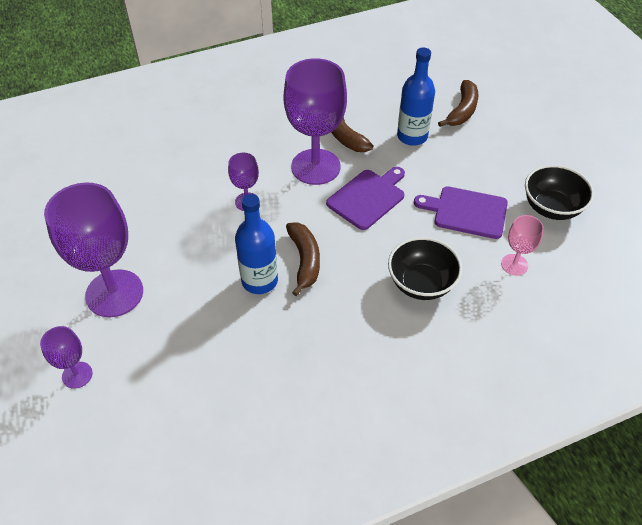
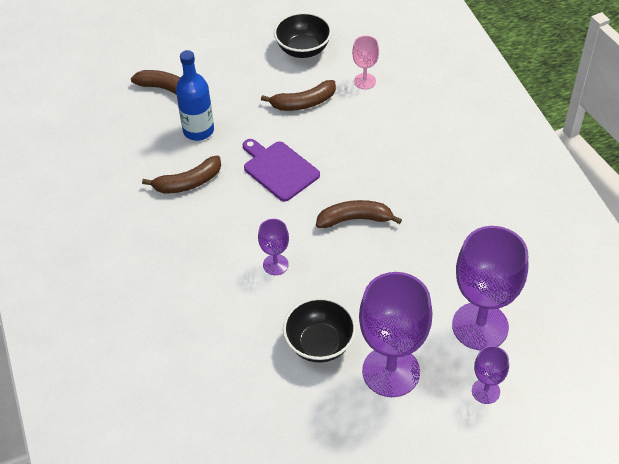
camera: 85 degrees left, 0 degrees up
blue bottle [235,194,278,294] -> none
purple goblet [284,58,347,185] -> purple goblet moved to [452,226,528,350]
black bowl [388,237,462,300] -> black bowl moved to [283,297,356,362]
purple cutting board [414,186,508,239] -> brown banana [261,80,336,111]

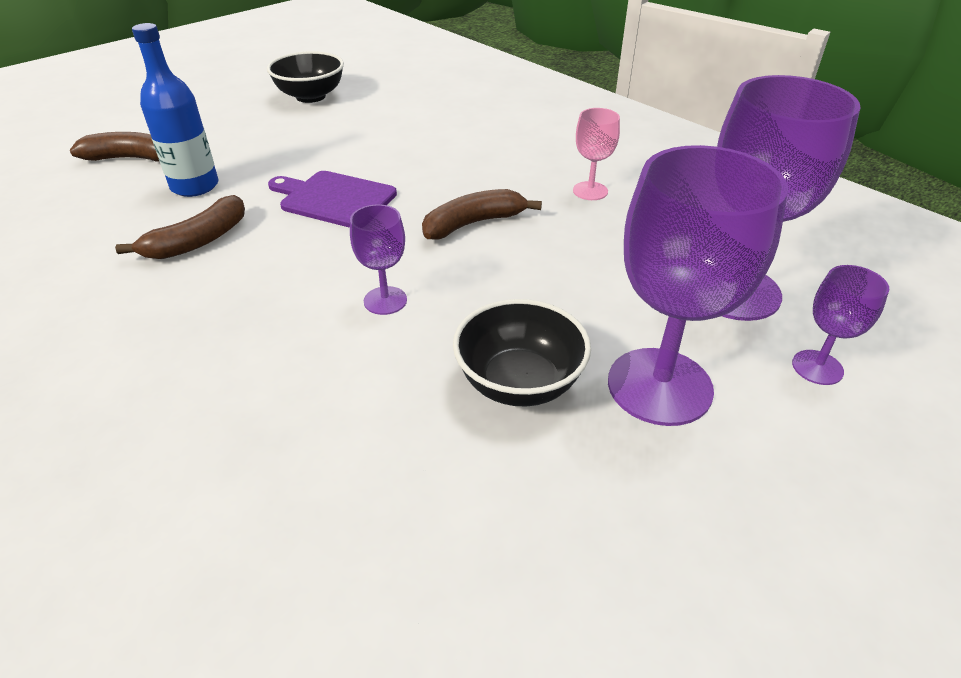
camera: 25 degrees left, 10 degrees down
brown banana [261,80,336,111] -> none
pink goblet [352,36,379,89] -> pink goblet moved to [573,108,620,200]

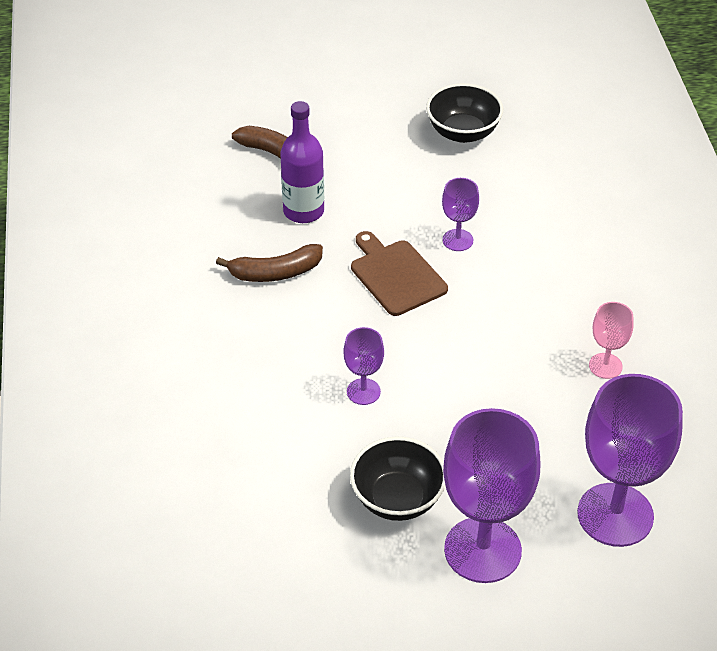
camera: 35 degrees right, 5 degrees up
blue bottle [132,23,218,197] -> purple bottle [280,101,324,223]
purple cutting board [268,171,397,228] -> brown cutting board [351,231,448,316]
brown banana [422,189,542,240] -> none
purple goblet [792,265,889,385] -> purple goblet moved to [442,178,479,251]

